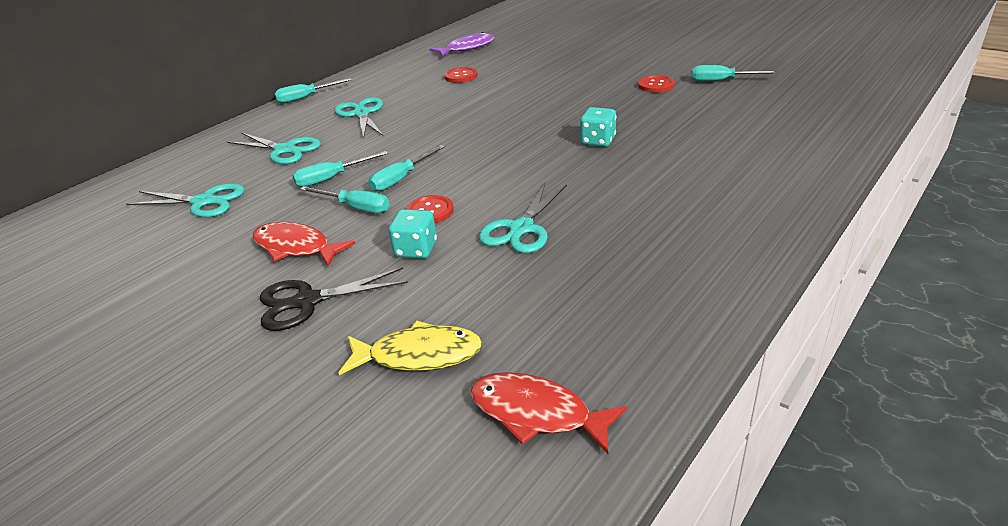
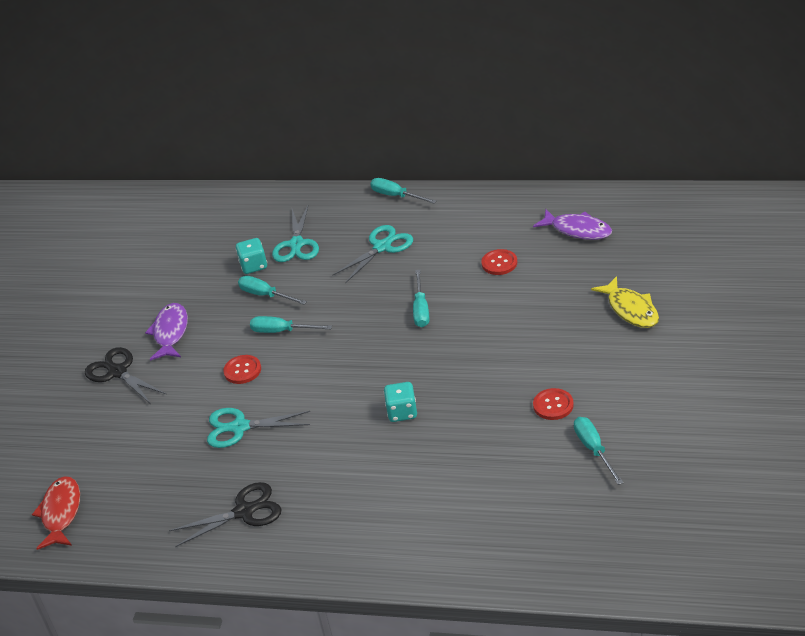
camera: 65 degrees right, 5 degrees up
turquoise scissors [127,183,245,217] -> none
red fish [253,222,356,267] -> purple fish [145,303,188,361]
turquoise screwdriver [300,186,390,213] -> turquoise screwdriver moved to [413,270,429,327]
yellow fish [339,320,483,375] -> yellow fish moved to [591,276,659,328]
turquoise dice [389,209,437,258] -> turquoise dice moved to [236,238,267,274]
none -> black scissors [169,482,282,547]

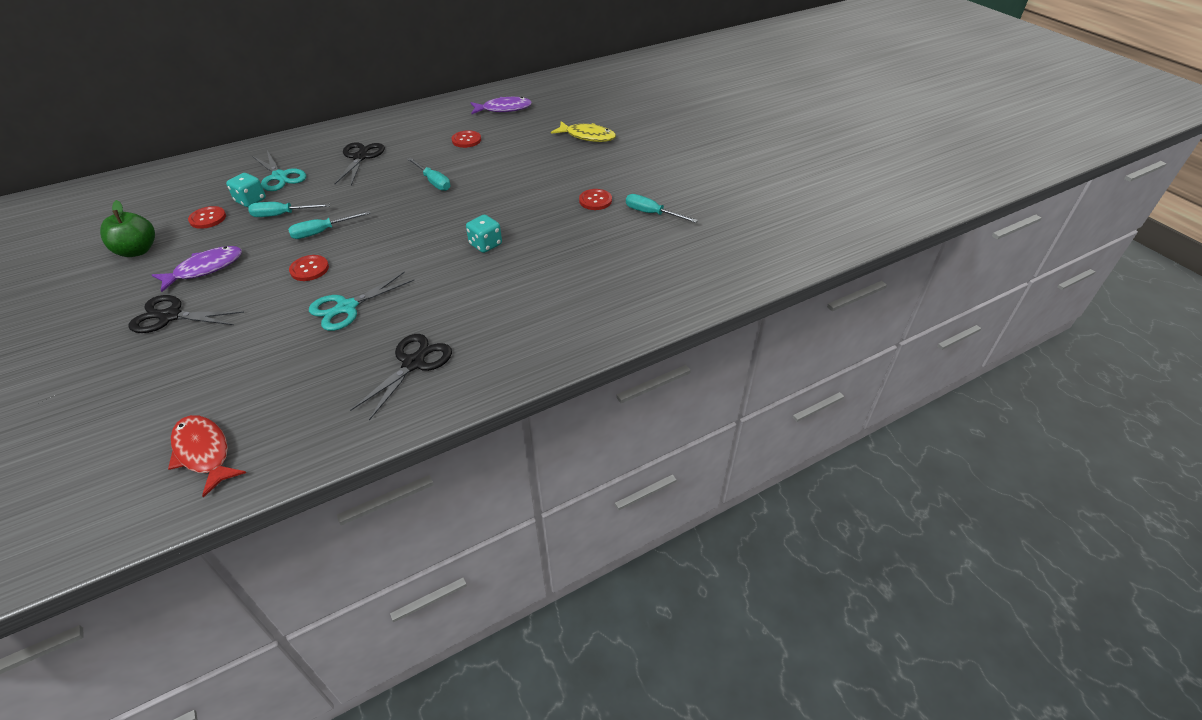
camera: 45 degrees left, 5 degrees up
purple fish [145,303,188,361] -> purple fish turned 90 degrees clockwise [152,246,242,292]
turquoise scissors [332,225,413,283] -> black scissors [335,143,385,185]
turquoise screwdriver [370,178,437,204] -> none
none -> green apple [100,200,155,257]
none -> red button [188,206,226,229]

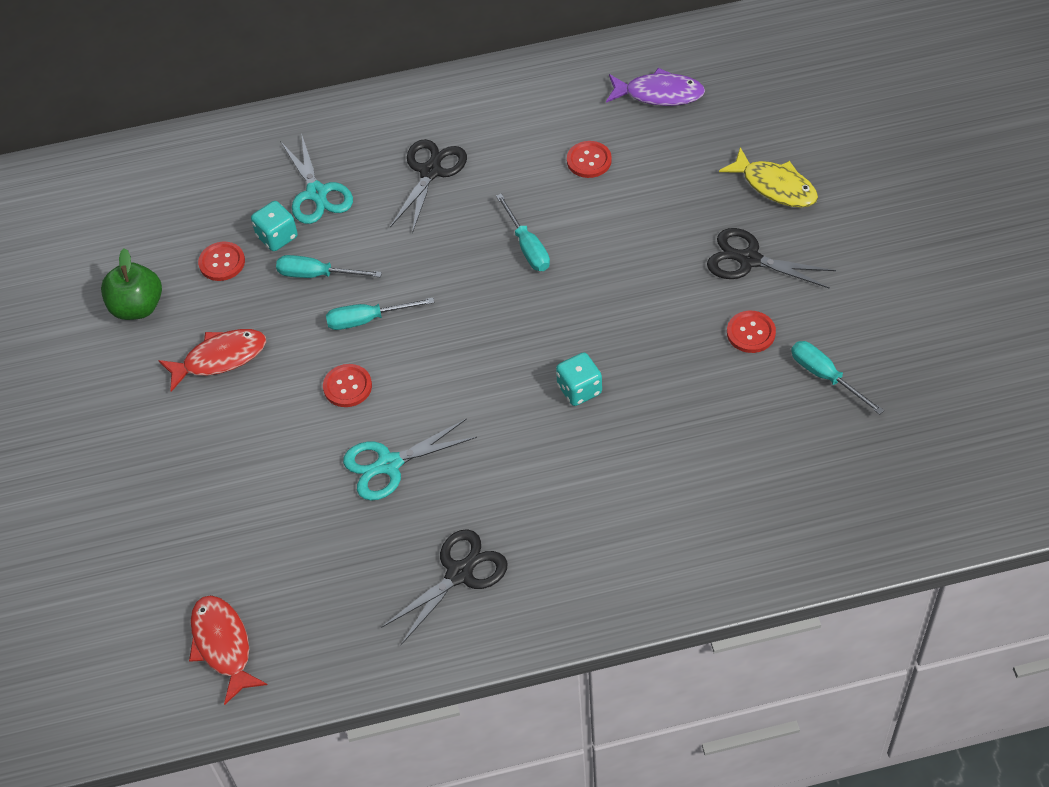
camera: 20 degrees right, 10 degrees up
black scissors [128,295,244,333] -> black scissors moved to [707,228,836,289]
purple fish [152,246,242,292] -> red fish [158,329,266,392]

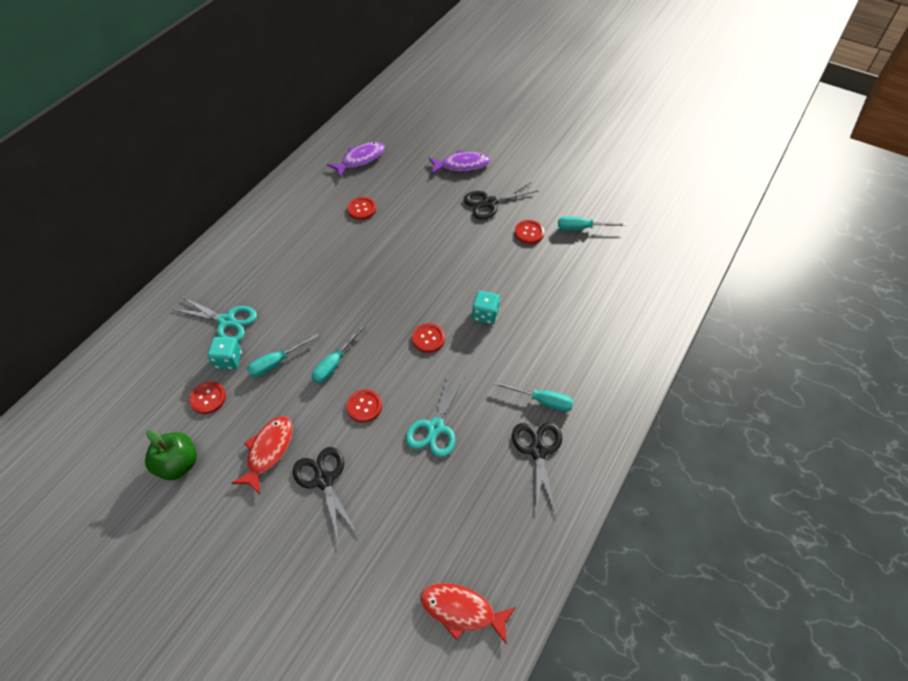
camera: 50 degrees left, 0 degrees up
black scissors [390,139,467,234] -> black scissors moved to [293,447,358,543]
turquoise screwdriver [496,194,550,271] -> turquoise screwdriver moved to [494,381,574,412]
yellow fish [719,147,818,208] -> purple fish [429,150,491,174]
none -> red button [412,323,445,353]

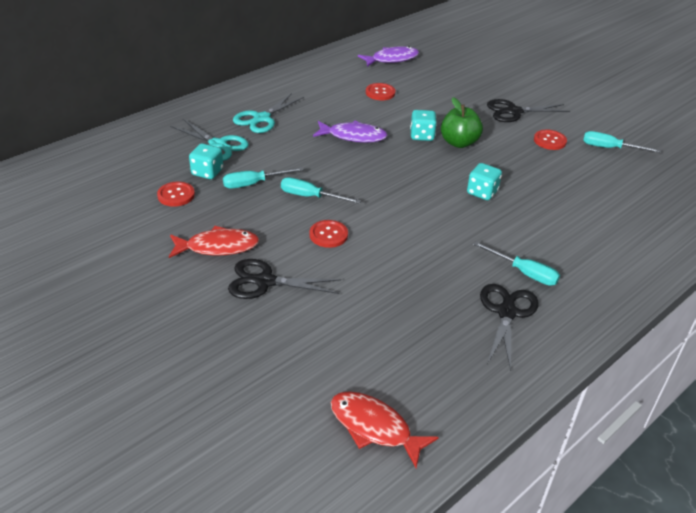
camera: 15 degrees right, 15 degrees down
green apple [145,430,197,480] -> green apple moved to [441,97,483,148]
red fish [231,416,293,494] -> red fish turned 45 degrees clockwise [169,226,259,258]
black scissors [293,447,358,543] -> black scissors turned 75 degrees counterclockwise [228,259,341,299]
turquoise screwdriver [312,325,365,384] -> turquoise screwdriver turned 60 degrees clockwise [281,177,361,204]
turquoise scissors [406,371,465,457] -> turquoise scissors moved to [233,93,304,133]
red button [412,323,445,353] -> none
purple fish [429,150,491,174] -> purple fish moved to [313,121,388,143]
none -> turquoise dice [410,110,437,141]

